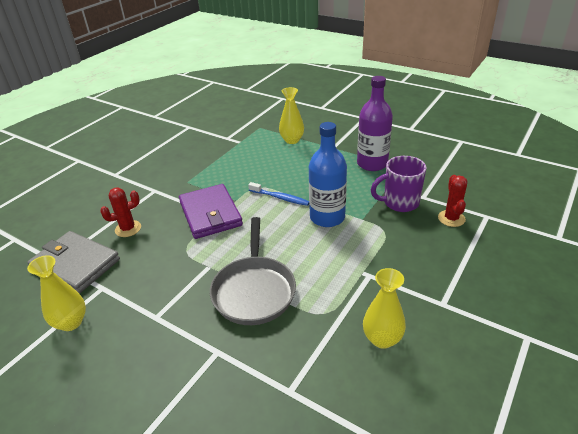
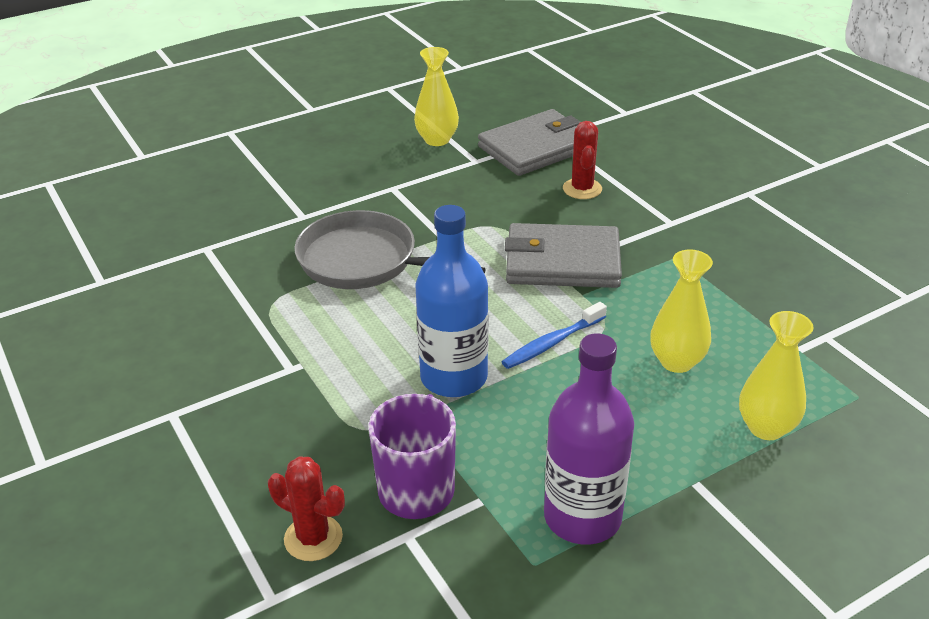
camera: 115 degrees right, 0 degrees up
purple wallet [179,184,243,239] -> grey wallet [505,223,622,288]
yellow vase [363,268,406,349] -> yellow vase moved to [651,249,713,373]

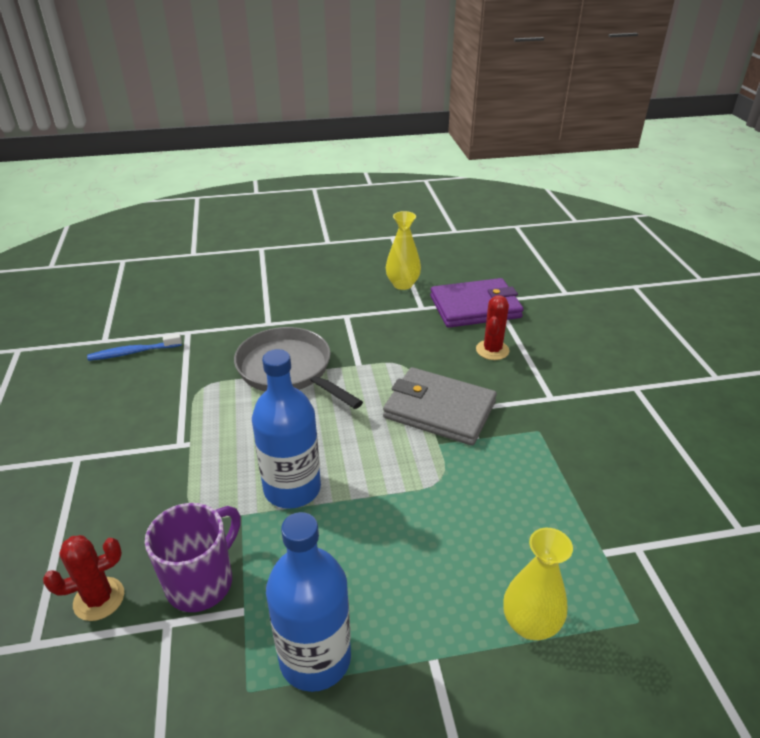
camera: 20 degrees right, 0 degrees up
red cactus [268,456,345,561] -> red cactus turned 75 degrees counterclockwise [43,535,124,621]
grey wallet [478,109,580,176] -> purple wallet [430,278,524,328]
blue toothbrush [502,302,607,369] -> blue toothbrush moved to [87,333,182,361]
purple bottle [544,333,634,545] -> blue bottle [266,512,351,692]
yellow vase [651,249,713,373] -> none

